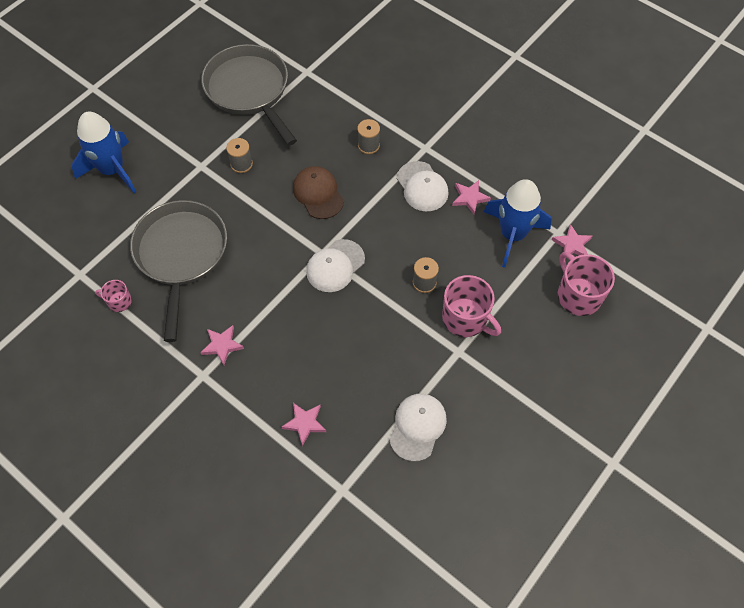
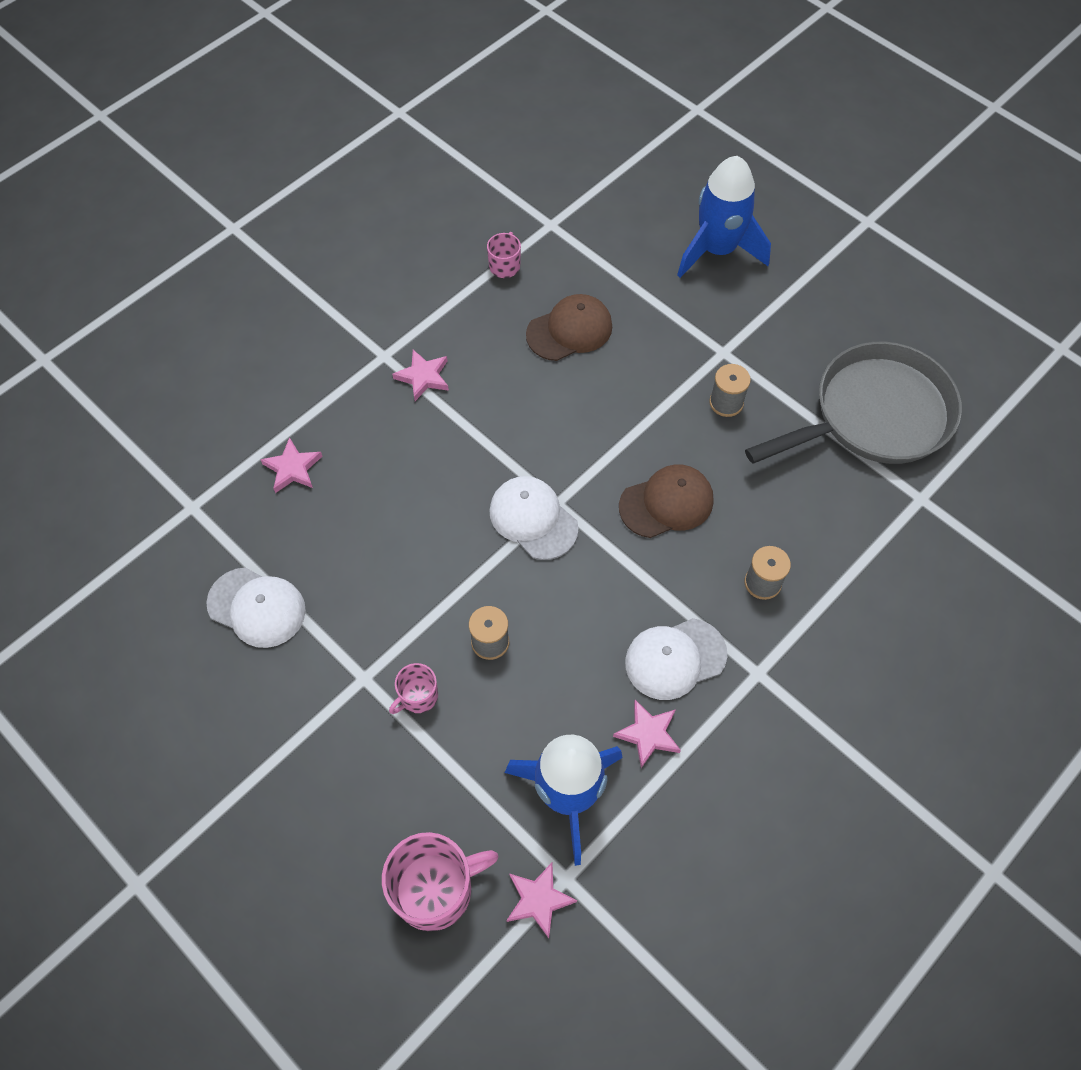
camera: 95 degrees right, 0 degrees up
grey pan [130,200,227,342] -> brown cap [526,294,612,361]
pink mug [442,275,501,337] -> pink mug [389,663,438,714], size x0.53

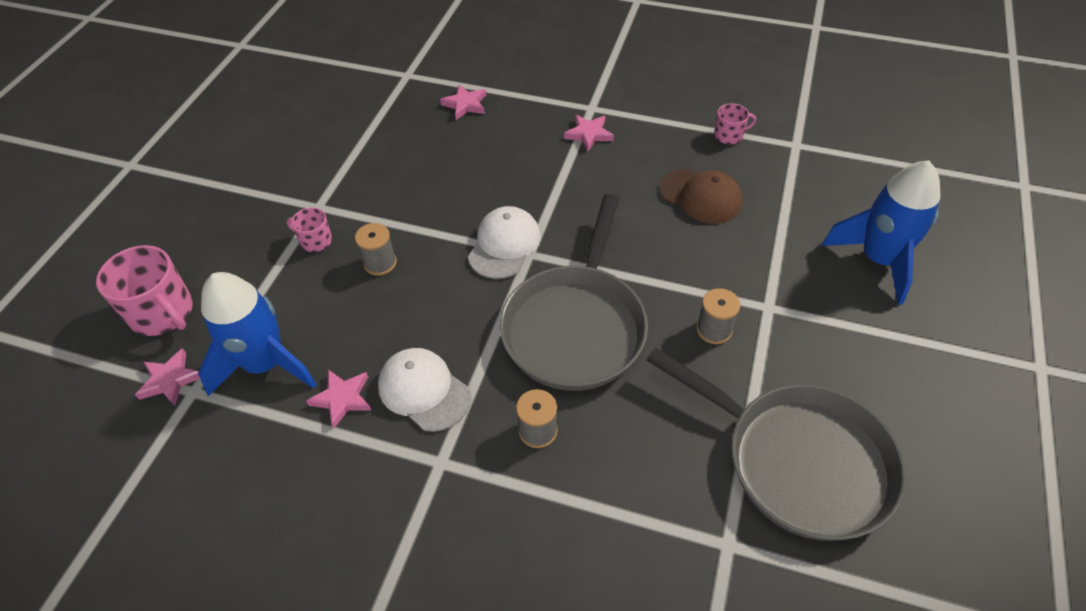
camera: 65 degrees right, 10 degrees down
white cap [206,567,306,648] -> none
brown cap [619,465,713,538] -> grey pan [500,194,648,391]

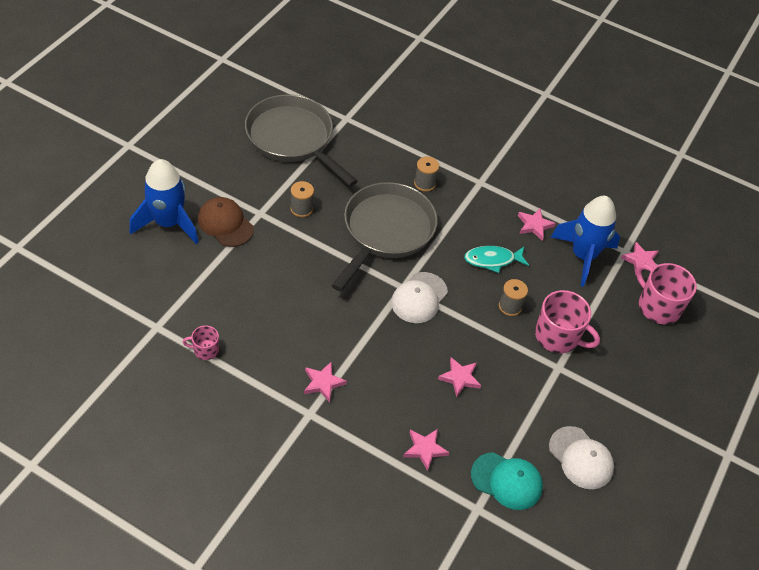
camera: 175 degrees left, 0 degrees up
pink mug [287,207,332,252] -> pink mug [535,290,600,353], size x1.88
white cap [378,348,471,432] -> white cap moved to [549,426,614,489]
brown cap [660,169,743,224] -> brown cap moved to [198,197,254,247]
none -> pink star [438,357,481,397]
none -> turquoise fish [464,246,529,273]
none -> turquoise cap [471,452,543,510]

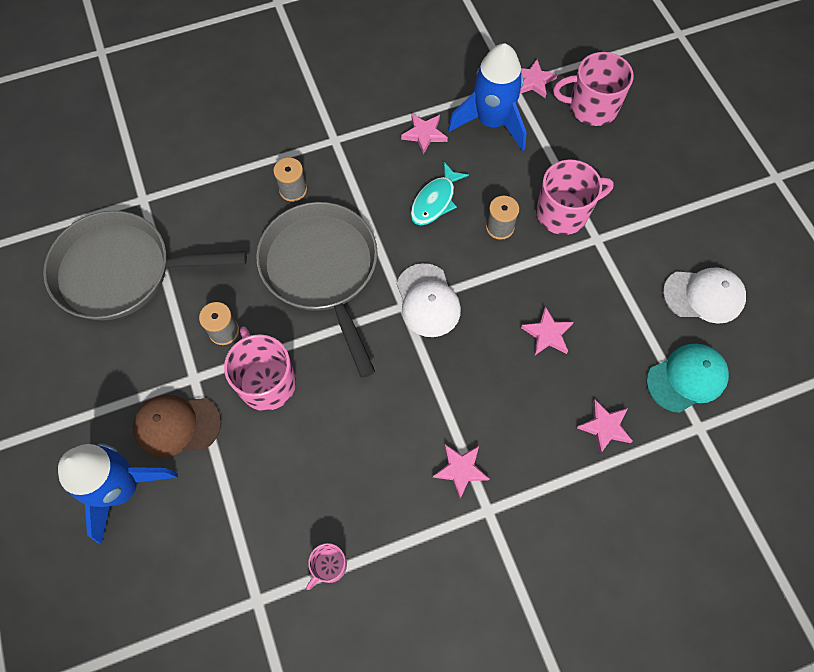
camera: 45 degrees left, 15 degrees up
none -> pink mug [224,327,296,411]

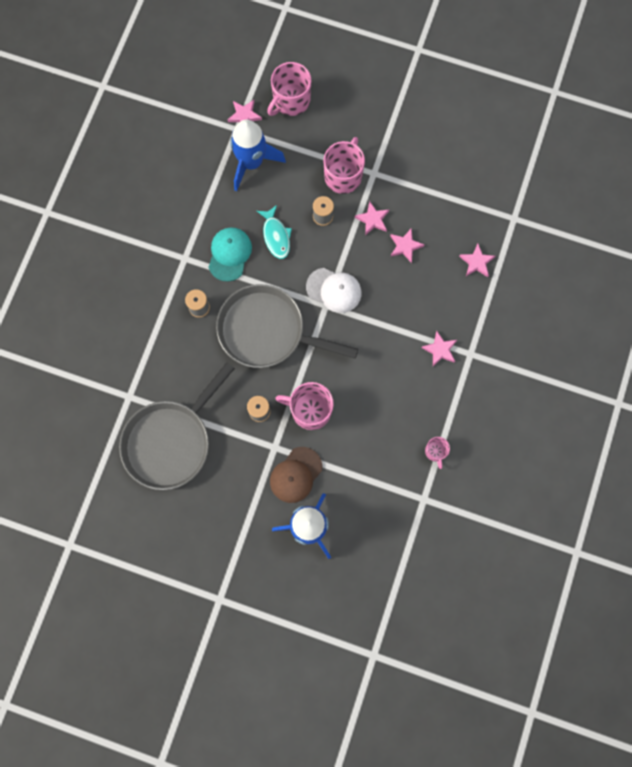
camera: 50 degrees left, 10 degrees up
pink star [401,114,448,155] -> pink star moved to [355,201,389,235]
turquoise cap [646,344,729,413] -> turquoise cap moved to [208,227,252,281]
white cap [663,267,746,324] -> none

